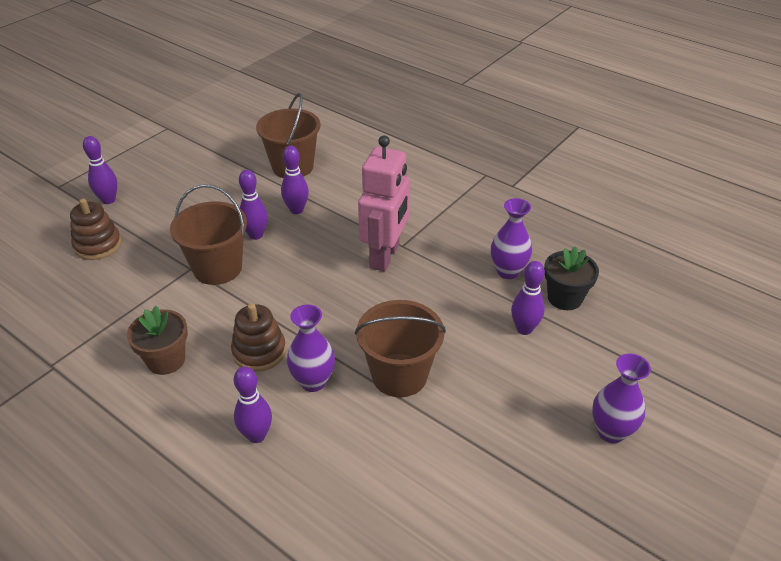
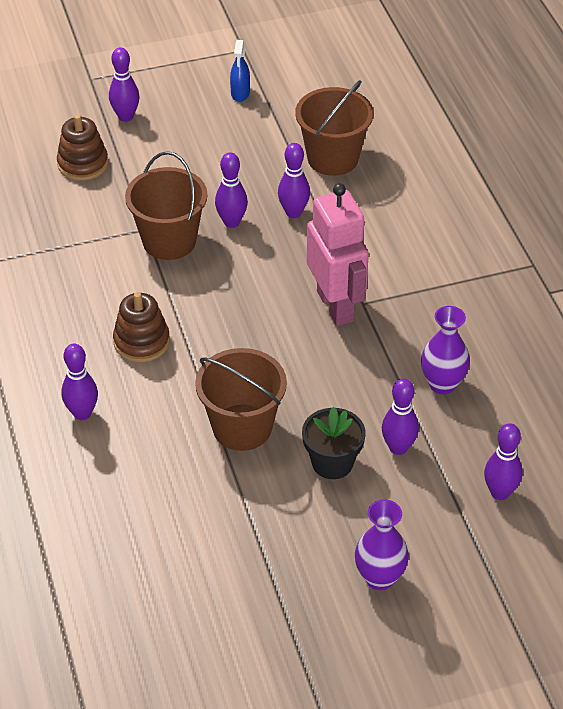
camera: 35 degrees right, 5 degrees up
brown flower pot [127,306,188,375] -> none
purple vase [287,304,335,392] -> none
pink robot [358,135,410,271] -> pink robot turned 75 degrees counterclockwise [307,183,369,326]
black flower pot [544,246,599,310] -> black flower pot moved to [302,407,366,479]
none -> blue spray bottle [230,40,250,102]
none -> purple bowling pin [484,423,522,500]

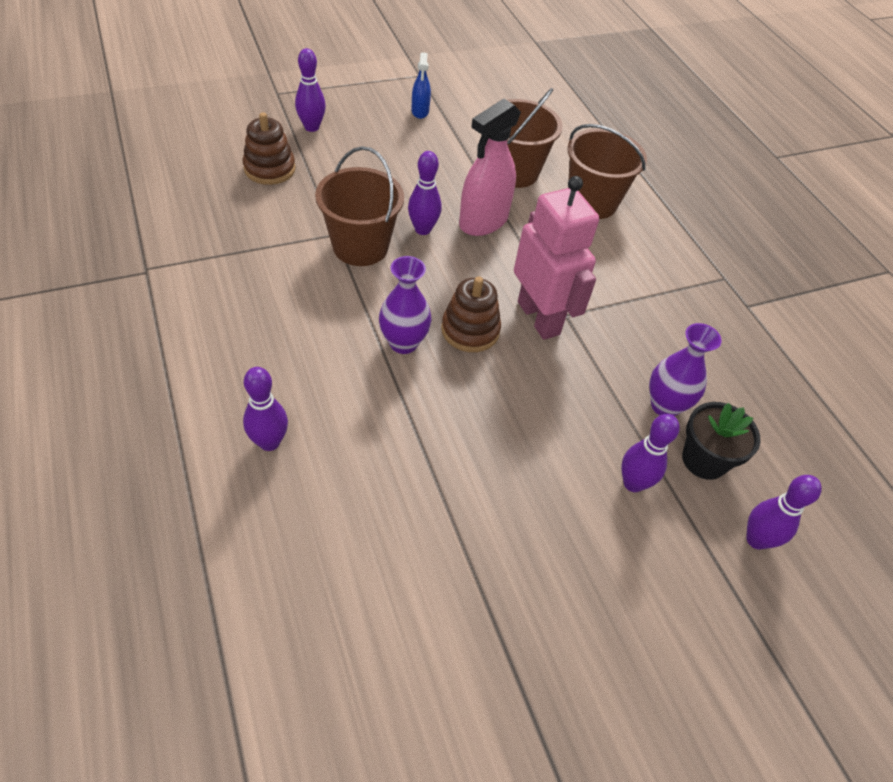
camera: 10 degrees left, 5 degrees up
brown stacking toy [113,292,170,362] -> brown stacking toy moved to [441,276,501,352]
brown bucket [195,348,287,451] -> brown bucket moved to [567,124,647,219]
purple bowling pin [278,143,310,218] -> pink spray bottle [459,99,521,236]
black flower pot [302,407,366,479] -> black flower pot moved to [682,402,761,480]
purple vase [355,499,409,590] -> purple vase moved to [379,256,431,354]

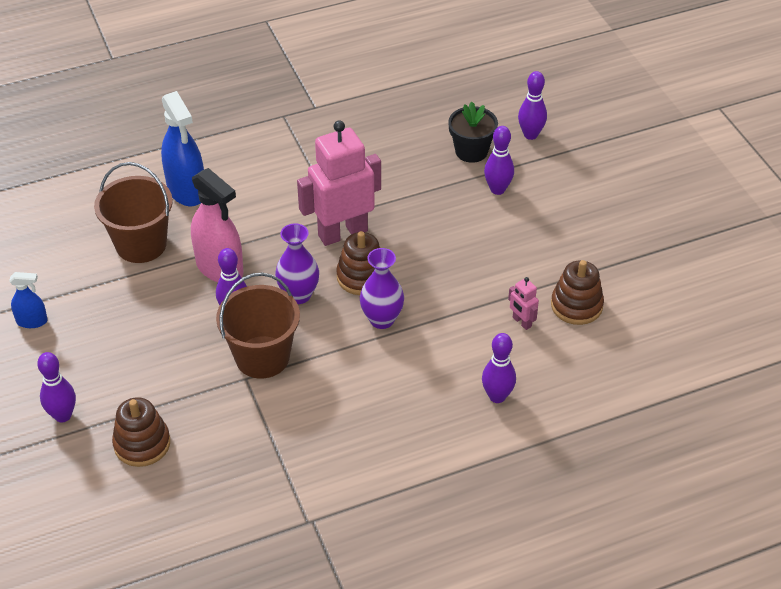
camera: 85 degrees left, 5 degrees down
brown bucket [567,124,647,219] -> blue spray bottle [161,91,204,206]
purple vase [649,323,722,416] -> purple vase moved to [275,223,319,304]
none -> pink robot [508,277,539,330]
none -> brown stacking toy [551,260,604,325]

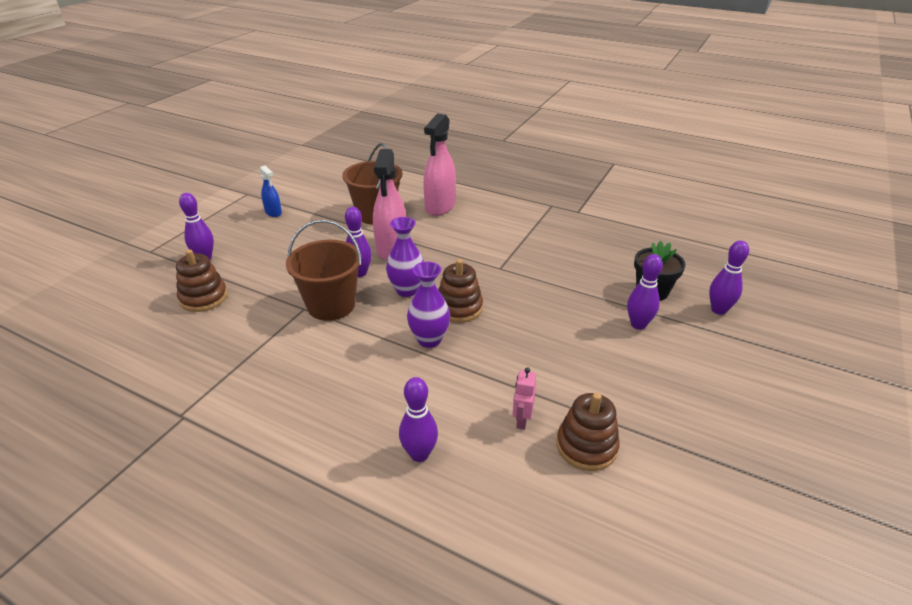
camera: 50 degrees right, 10 degrees down
blue spray bottle [161,91,204,206] -> pink spray bottle [423,113,456,216]
pink robot [297,120,381,246] -> none

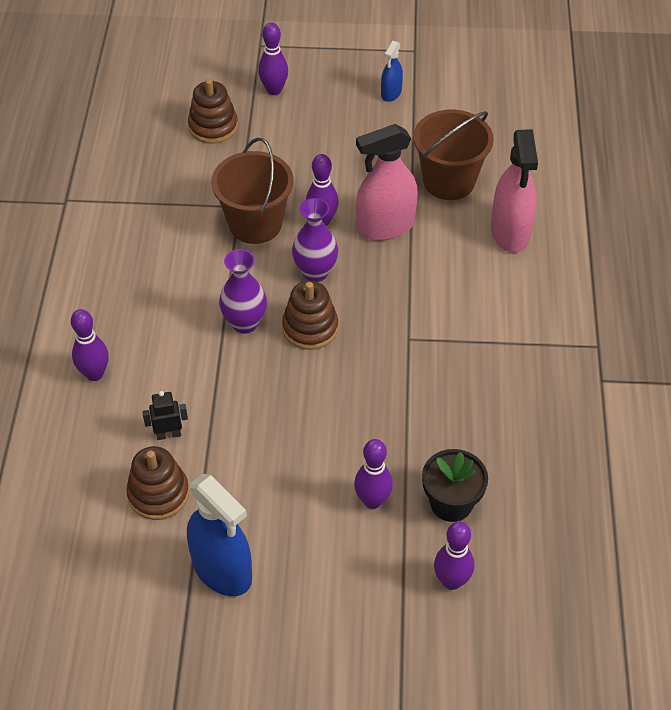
camera: 65 degrees right, 15 degrees up
pink spray bottle [423,113,456,216] -> pink spray bottle turned 90 degrees counterclockwise [491,129,538,253]
pink robot [513,368,536,430] -> black robot [142,391,188,440]
none -> blue spray bottle [187,474,252,596]

